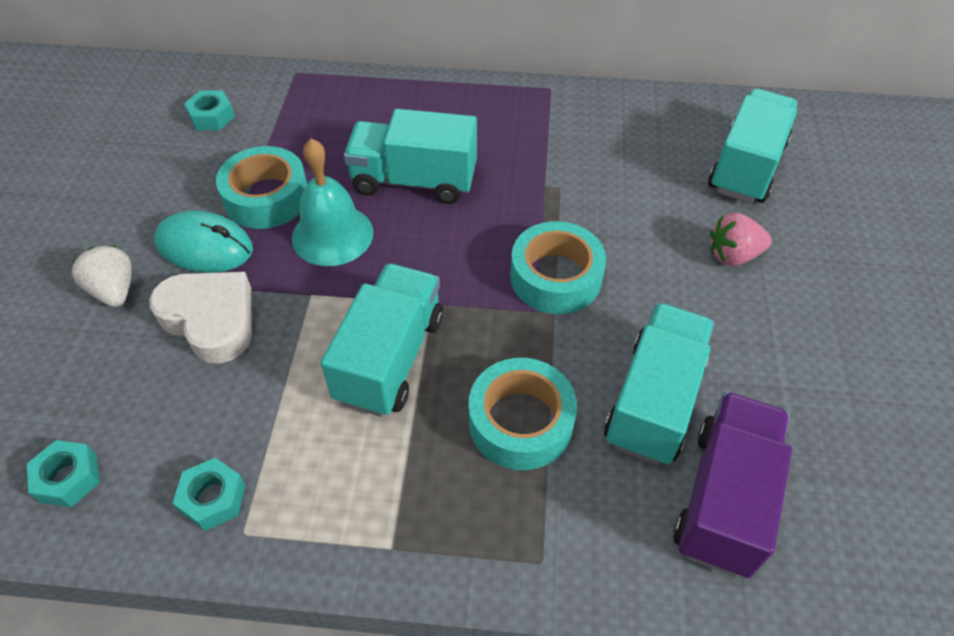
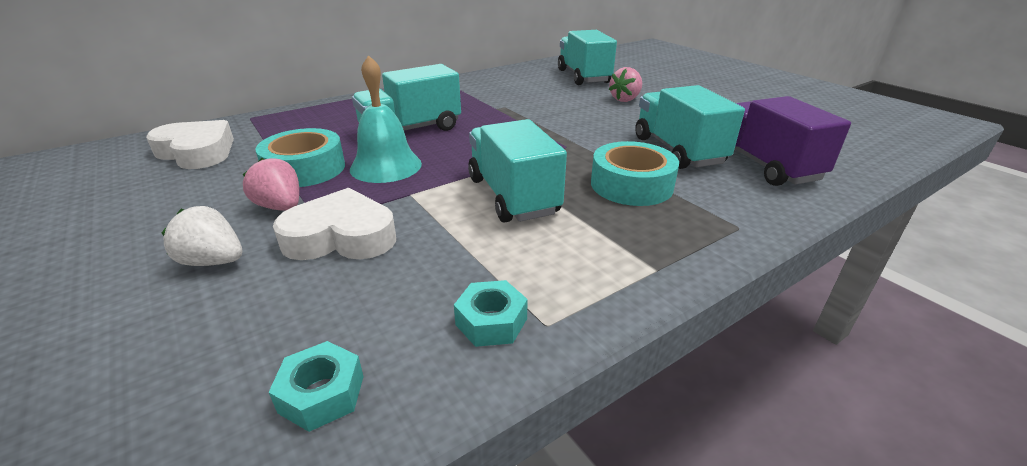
camera: 40 degrees left, 20 degrees down
turquoise mouse [154,211,253,273] -> pink strawberry [242,158,299,211]
turquoise nut [184,90,235,130] -> white heart [146,120,234,169]
turquoise tape [510,221,606,314] -> none

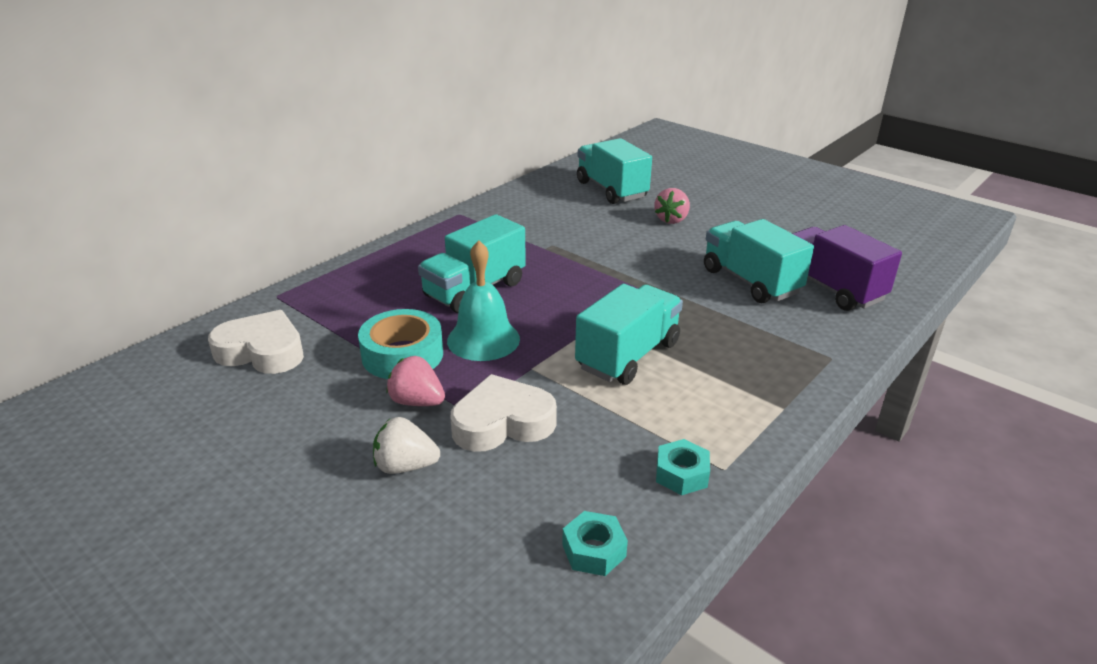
camera: 15 degrees left, 0 degrees up
turquoise truck [468,119,567,223] -> turquoise truck turned 75 degrees clockwise [575,284,683,385]
turquoise tape [591,141,679,206] -> none

